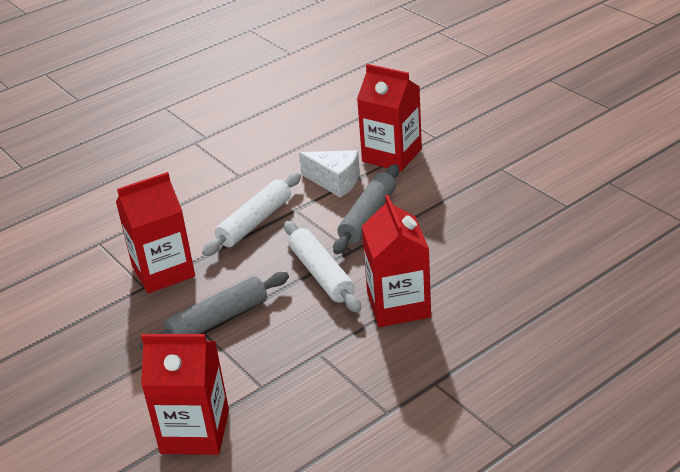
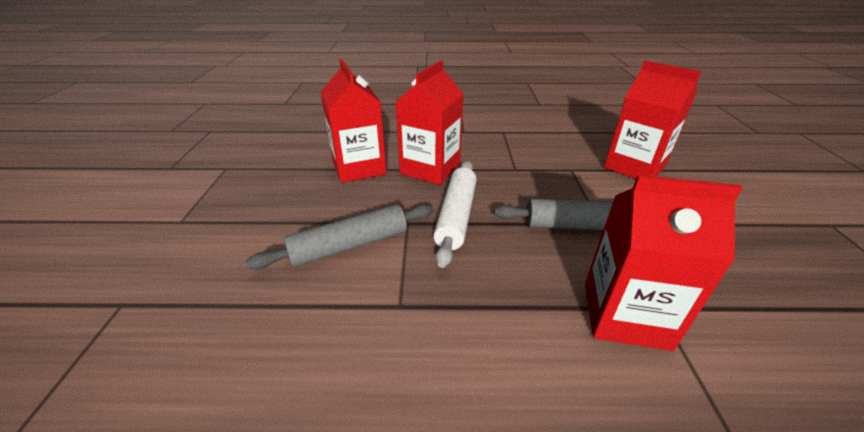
camera: 145 degrees left, 0 degrees up
white rolling pin [202,173,301,256] -> none
white cheese [299,150,360,198] -> none
red carton [357,64,422,172] -> red carton moved to [321,59,387,183]

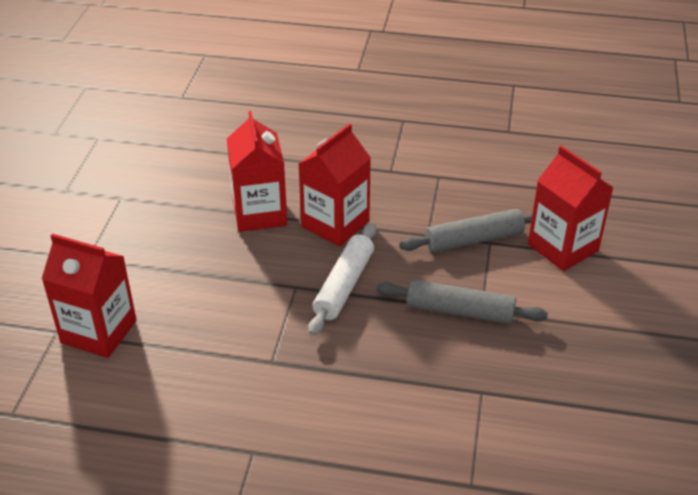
camera: 10 degrees right, 5 degrees up
grey rolling pin [246,204,434,270] -> grey rolling pin moved to [399,209,532,252]
red carton [585,175,743,351] -> red carton moved to [42,233,137,358]

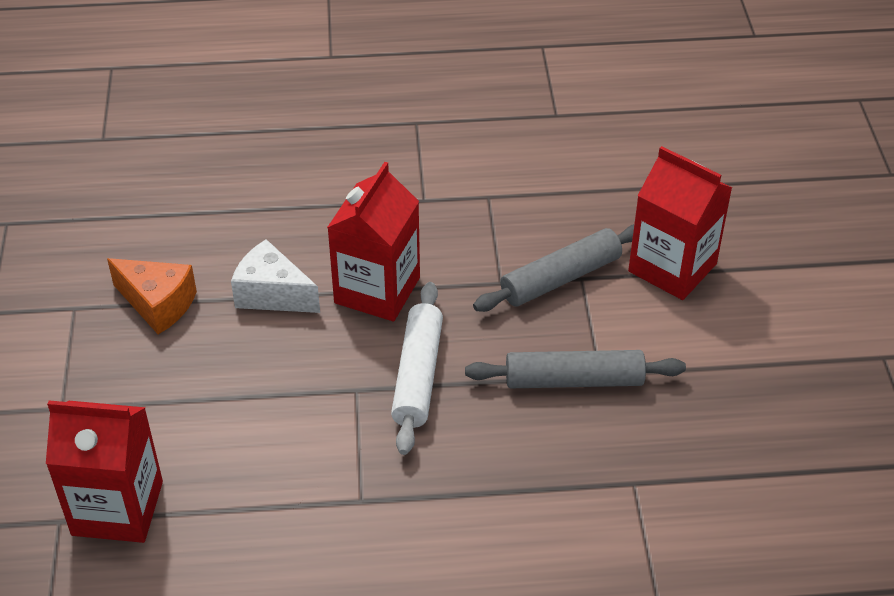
camera: 15 degrees left, 5 degrees up
red carton [227,111,287,232] -> white cheese [231,239,320,313]
none -> orange cheese [107,258,197,334]

